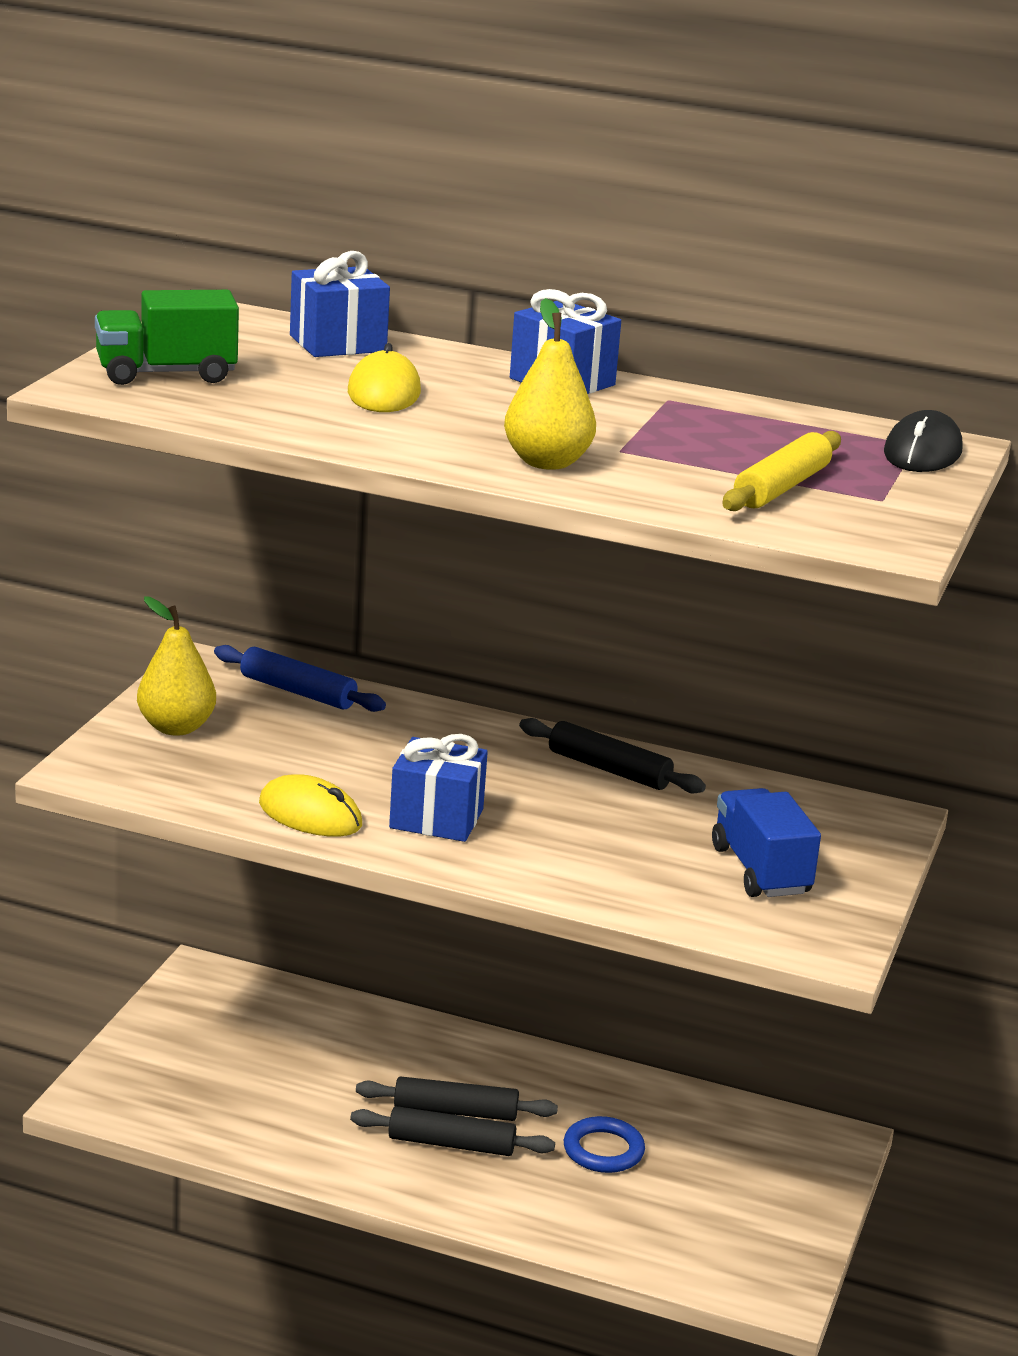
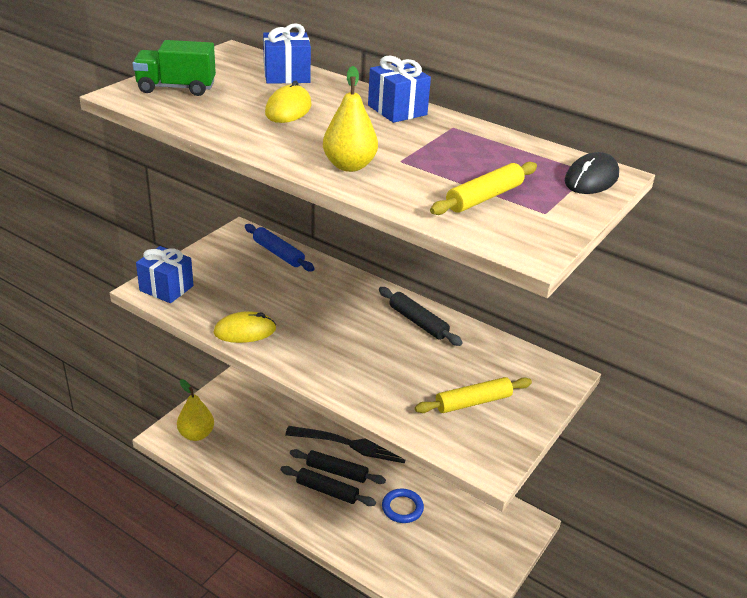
camera: 15 degrees right, 10 degrees up
yellow pear [137,596,216,736] -> yellow pear moved to [177,379,214,441]
yellow mouse [259,774,362,837] -> yellow mouse turned 60 degrees counterclockwise [213,311,276,343]
blue gift [389,734,488,842] -> blue gift moved to [136,246,194,303]
blue truck [712,788,821,897] -> yellow rolling pin [415,377,532,413]
none -> black fork [285,426,405,463]

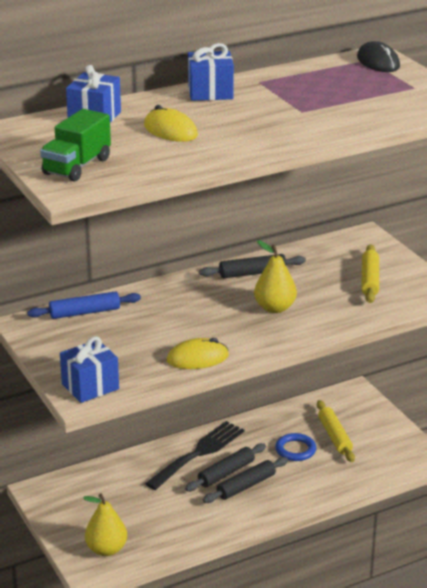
camera: 60 degrees left, 5 degrees down
yellow mouse [213,311,276,343] -> yellow mouse turned 60 degrees clockwise [167,338,229,369]
yellow pear [323,66,378,172] -> yellow pear moved to [254,240,297,313]
yellow rolling pin [430,162,537,215] -> yellow rolling pin moved to [317,400,355,462]

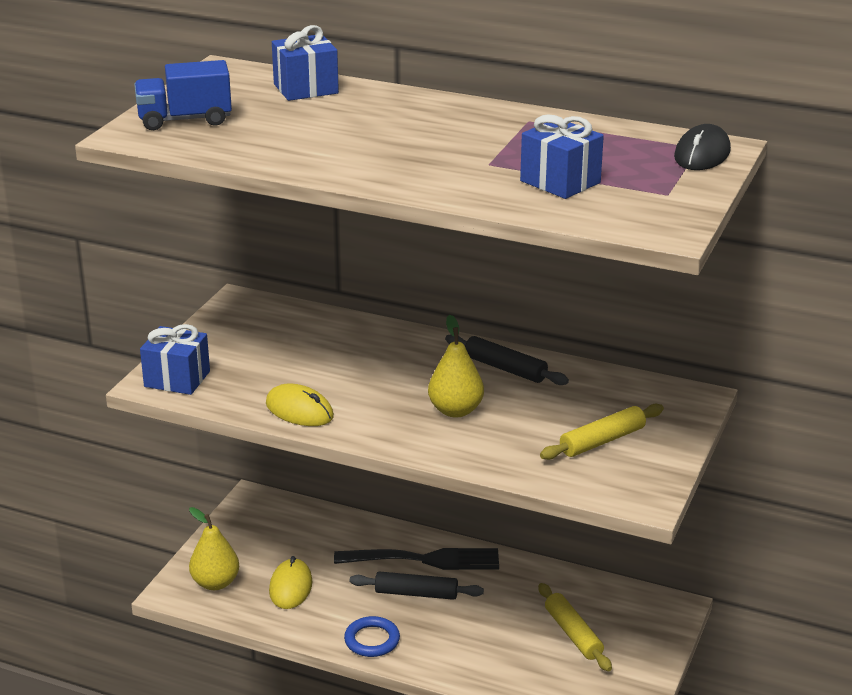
camera: 50 degrees right, 0 degrees up
blue rolling pin [27,291,141,319] -> none
green truck [40,109,111,182] -> blue truck [134,60,232,130]
yellow mouse [144,105,198,142] -> yellow mouse moved to [269,556,312,609]
blue gift [188,43,234,101] -> blue gift moved to [520,114,604,199]
black rolling pin [203,457,288,503] -> none
blue ring [275,433,316,461] -> blue ring moved to [344,616,400,657]
yellow rolling pin [317,400,355,462] -> yellow rolling pin turned 60 degrees counterclockwise [538,583,612,671]

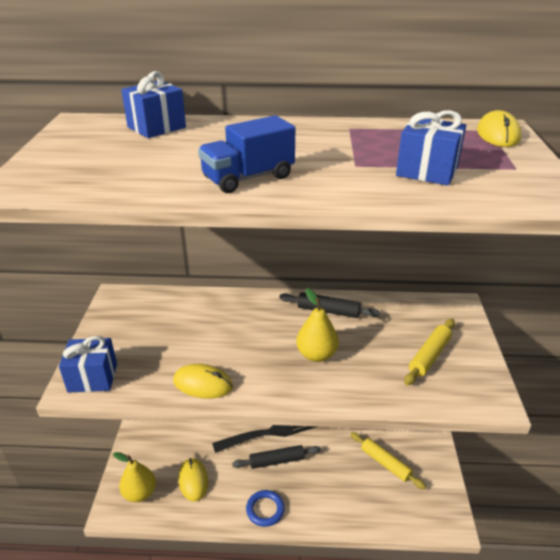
camera: 20 degrees left, 5 degrees up
blue truck [134,60,232,130] -> blue truck moved to [198,115,295,193]
black mouse [674,124,731,170] -> yellow mouse [477,110,521,147]

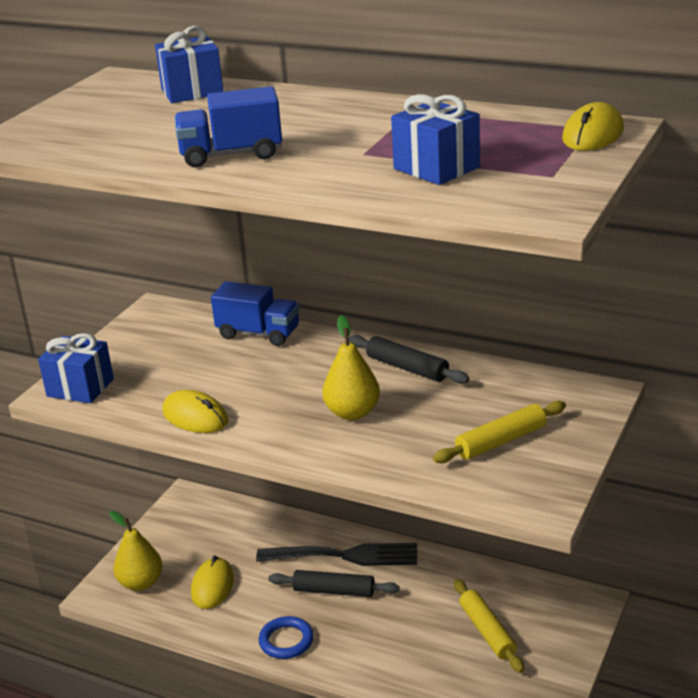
camera: 25 degrees right, 5 degrees down
none -> blue truck [211,281,300,346]

